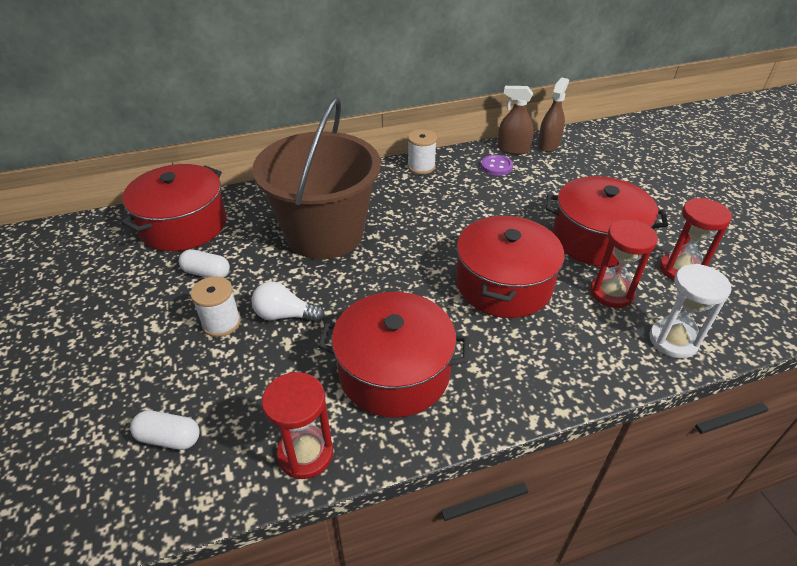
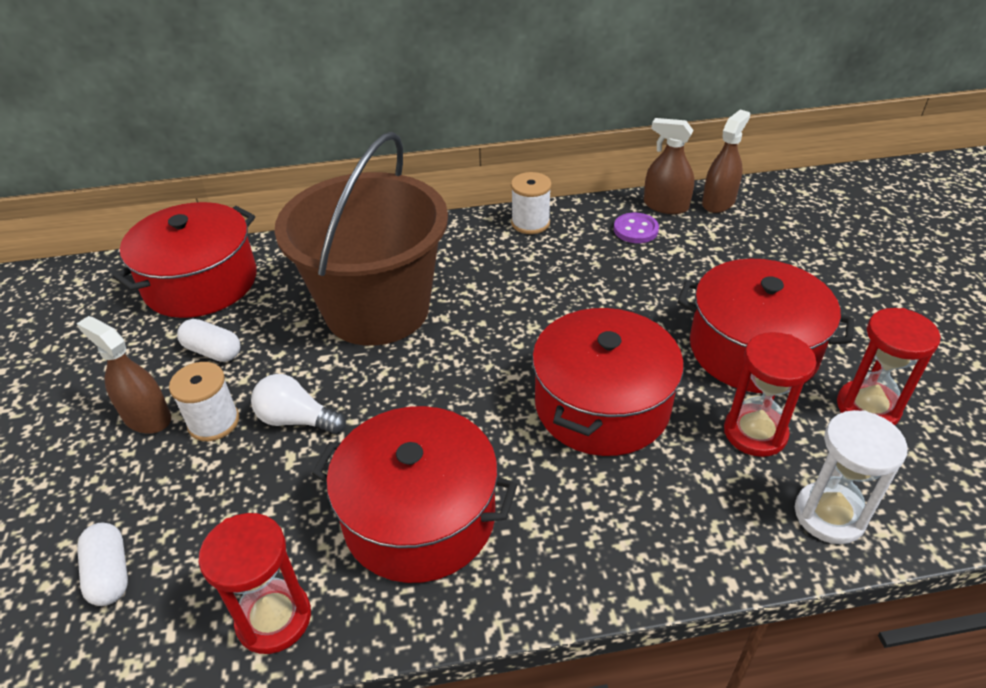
camera: 10 degrees right, 0 degrees up
white capsule [130,410,199,450] -> white capsule turned 45 degrees clockwise [77,523,128,606]
none -> brown spray bottle [77,316,171,434]

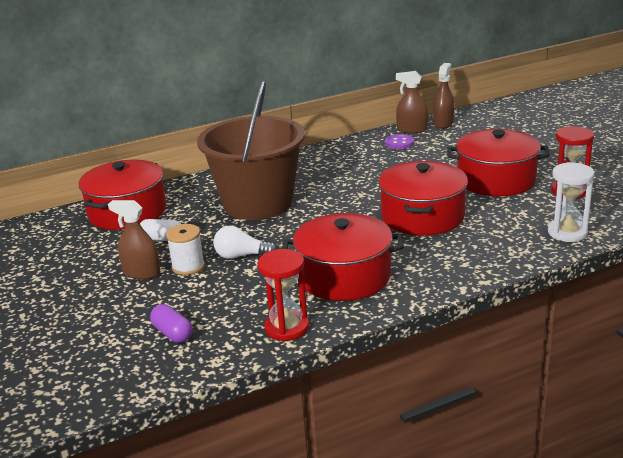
camera: 15 degrees left, 15 degrees down
white capsule [77,523,128,606] -> purple capsule [150,304,193,343]
white spool [511,172,551,234] -> none
red hourglass [724,332,816,457] -> none

